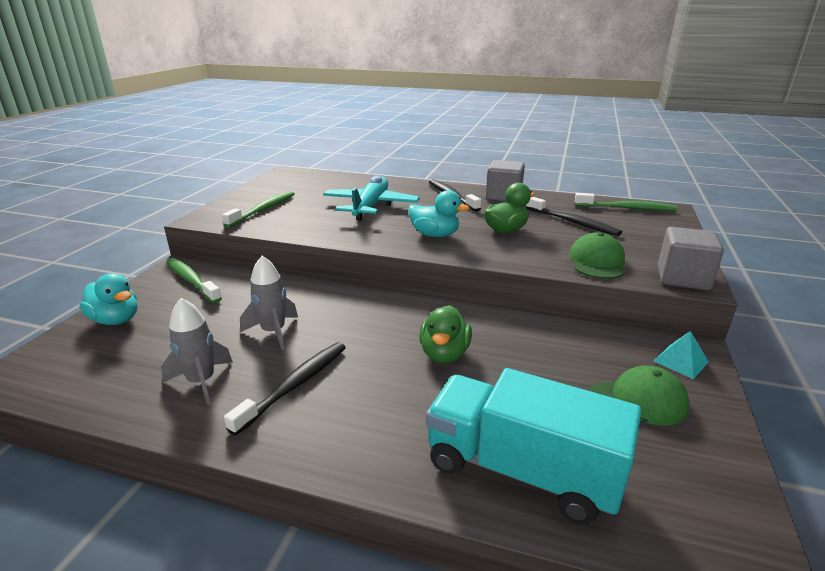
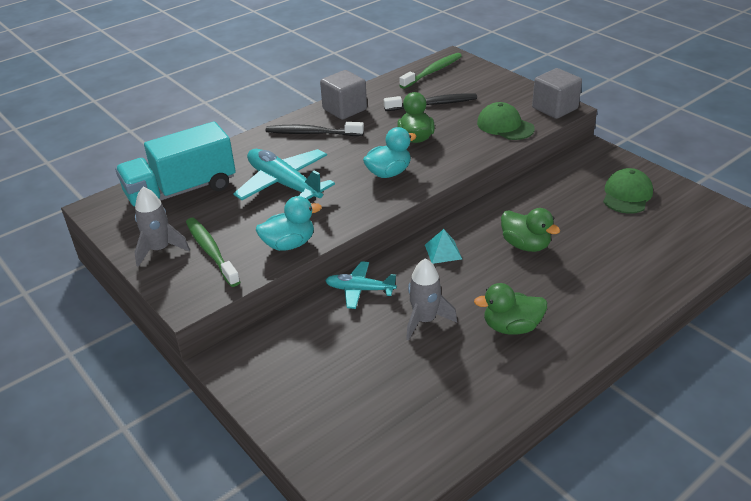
camera: 55 degrees left, 10 degrees up
turquoise duck [79,273,138,325] -> turquoise duck moved to [256,196,322,251]
grey rocket [161,298,233,406] -> grey rocket moved to [134,187,190,267]
green toothbrush [167,258,222,303] -> none
black toothbrush [224,342,346,436] -> green duck [474,283,547,335]
turquoise truck [426,368,642,524] -> turquoise truck moved to [115,121,236,207]
turquoise pyramid [654,331,709,379] -> turquoise pyramid moved to [425,229,462,264]
none -> turquoise plane [325,261,397,309]

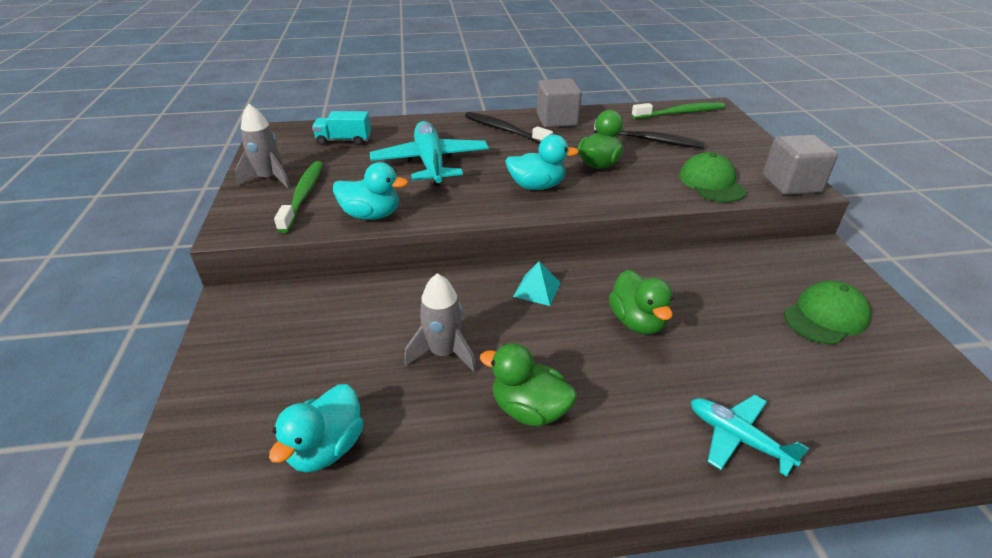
camera: 30 degrees right, 0 degrees up
turquoise truck [115,121,236,207] -> turquoise truck [312,111,371,146], size x0.49
turquoise plane [325,261,397,309] -> turquoise plane moved to [691,395,809,477]
none -> turquoise duck [269,384,363,472]

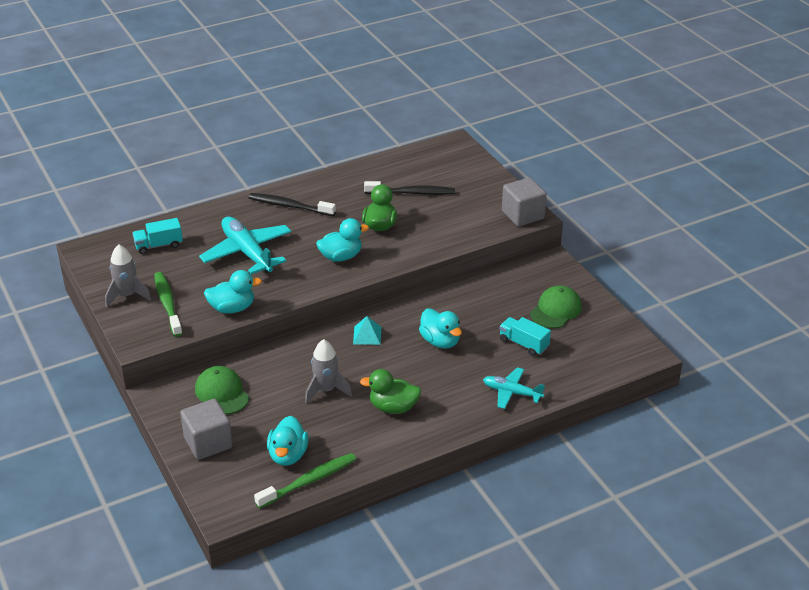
camera: 20 degrees left, 0 degrees up
grey cube [537,78,582,128] -> grey cube moved to [180,399,233,460]
green duck [609,270,673,334] -> turquoise duck [419,309,462,348]
green toothbrush [632,102,725,119] -> green toothbrush moved to [254,453,356,509]
green cap [679,152,746,202] -> green cap moved to [195,366,249,415]
none -> turquoise truck [499,317,551,356]

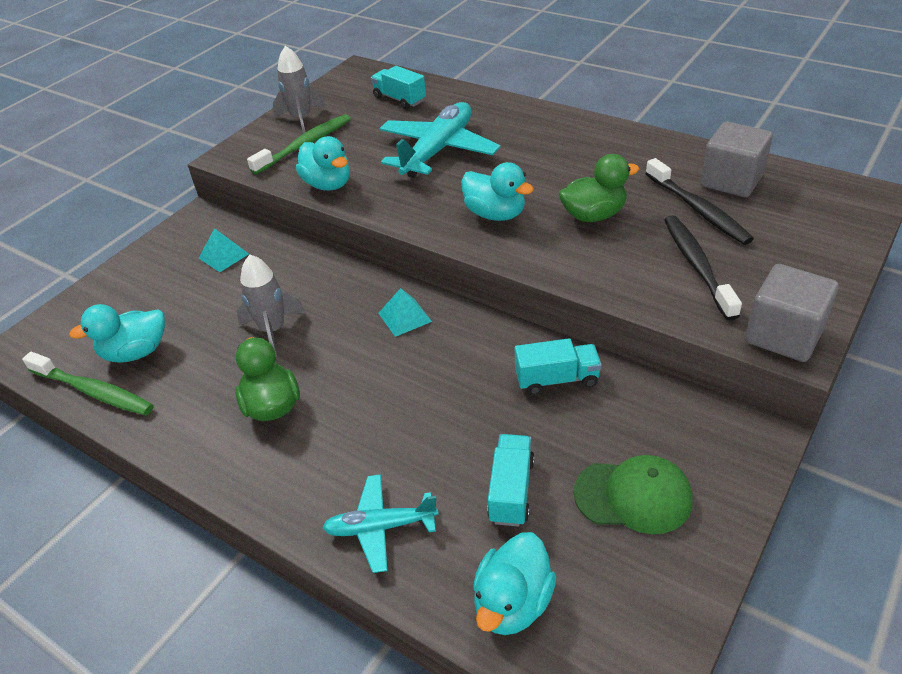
camera: 65 degrees right, 5 degrees up
grey cube [180,399,233,460] -> grey cube moved to [700,122,773,197]
green cap [195,366,249,415] -> turquoise pyramid [199,228,249,272]
black toothbrush [248,193,336,216] -> black toothbrush moved to [664,215,742,320]
turquoise duck [419,309,462,348] -> turquoise duck moved to [473,532,557,635]
turquoise plane [483,367,545,409] -> turquoise plane turned 90 degrees counterclockwise [322,474,439,573]
none -> turquoise truck [515,338,602,395]

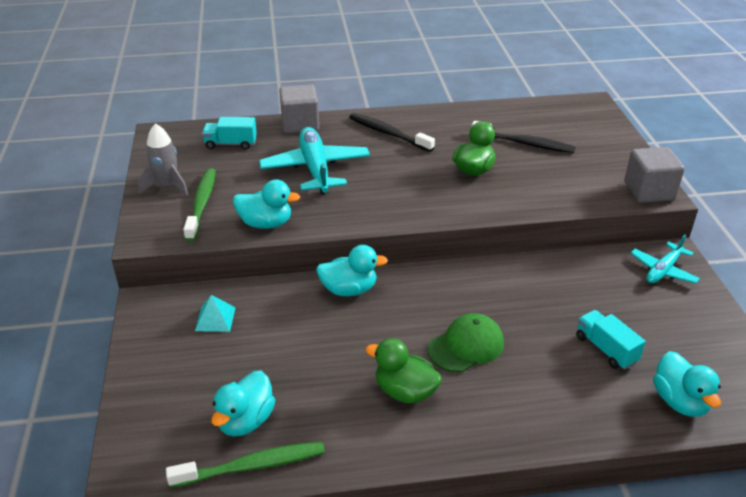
camera: 45 degrees left, 5 degrees down
grey rocket [237,255,306,356] -> none
turquoise plane [322,474,439,573] -> turquoise plane moved to [631,235,700,284]
turquoise pyramid [378,288,432,337] -> none
turquoise duck [461,162,534,221] -> turquoise duck moved to [316,245,388,296]
turquoise truck [515,338,602,395] -> none
green cap [573,455,693,534] -> green cap moved to [428,313,504,372]
black toothbrush [664,215,742,320] -> black toothbrush moved to [349,113,435,152]
grey cube [700,122,773,197] -> grey cube moved to [279,84,319,133]

